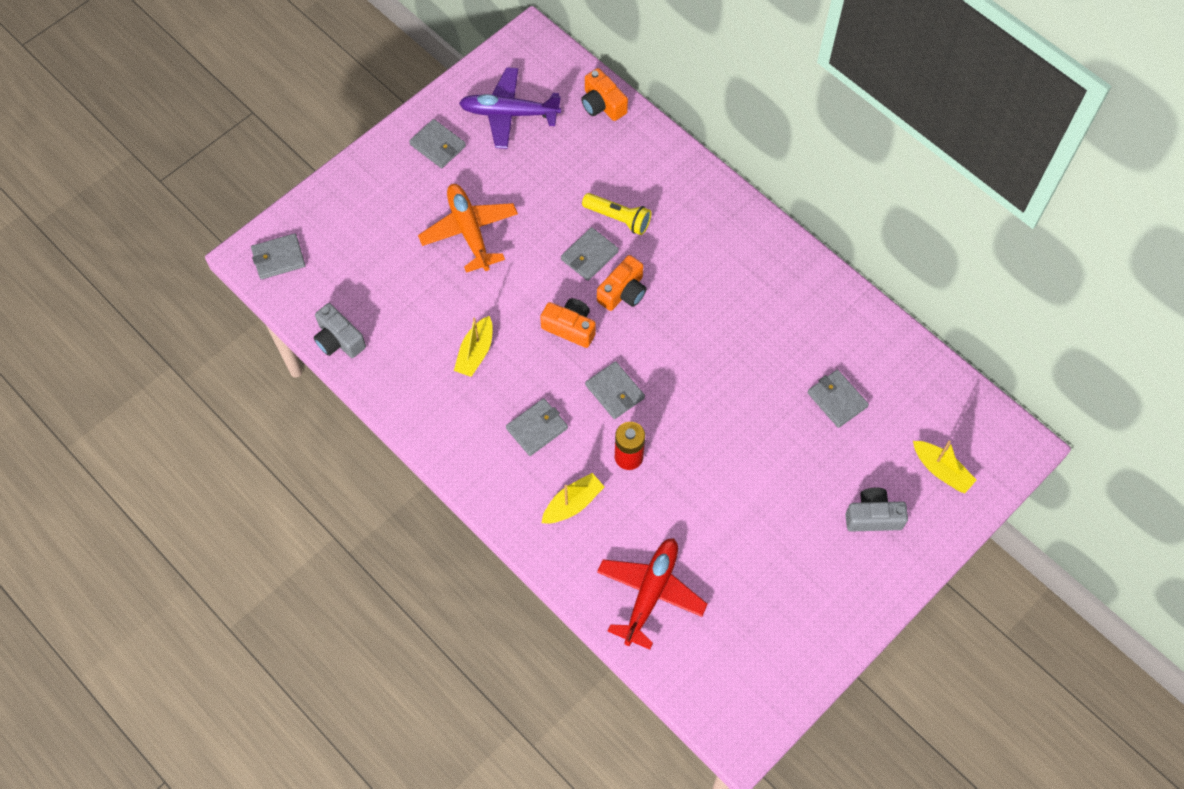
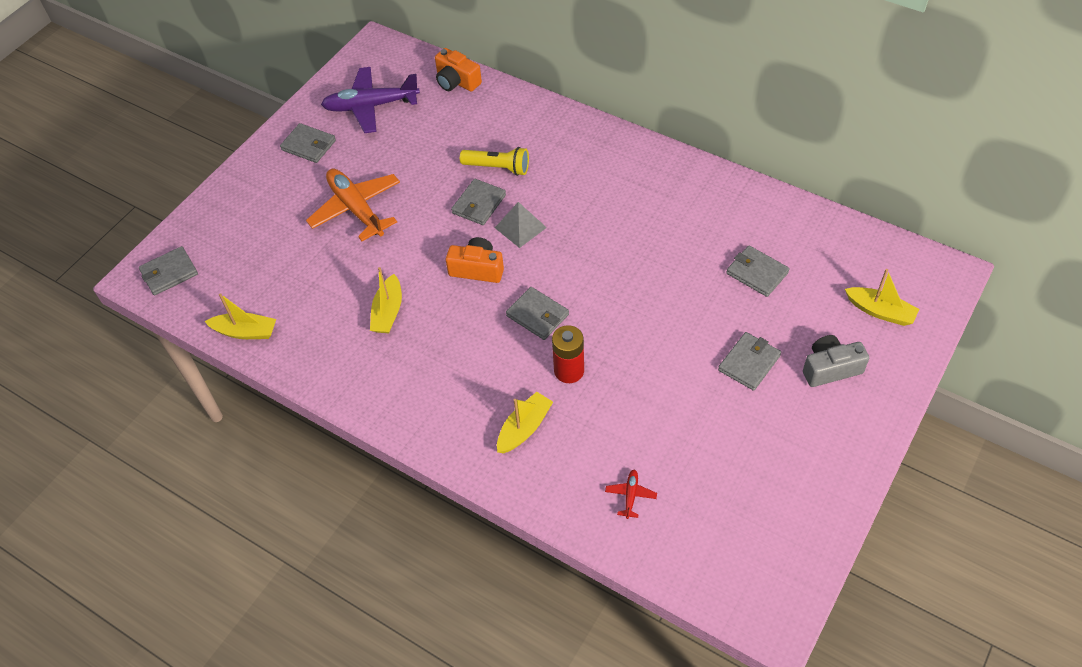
camera: 10 degrees left, 10 degrees down
grey camera [313,303,366,358] -> yellow boat [204,293,276,339]
grey wallet [506,398,568,456] -> grey wallet moved to [718,332,781,391]
orange camera [597,255,647,311] -> grey pyramid [495,202,547,248]
red plane [597,538,707,650] -> red plane [605,470,657,519], size x0.42

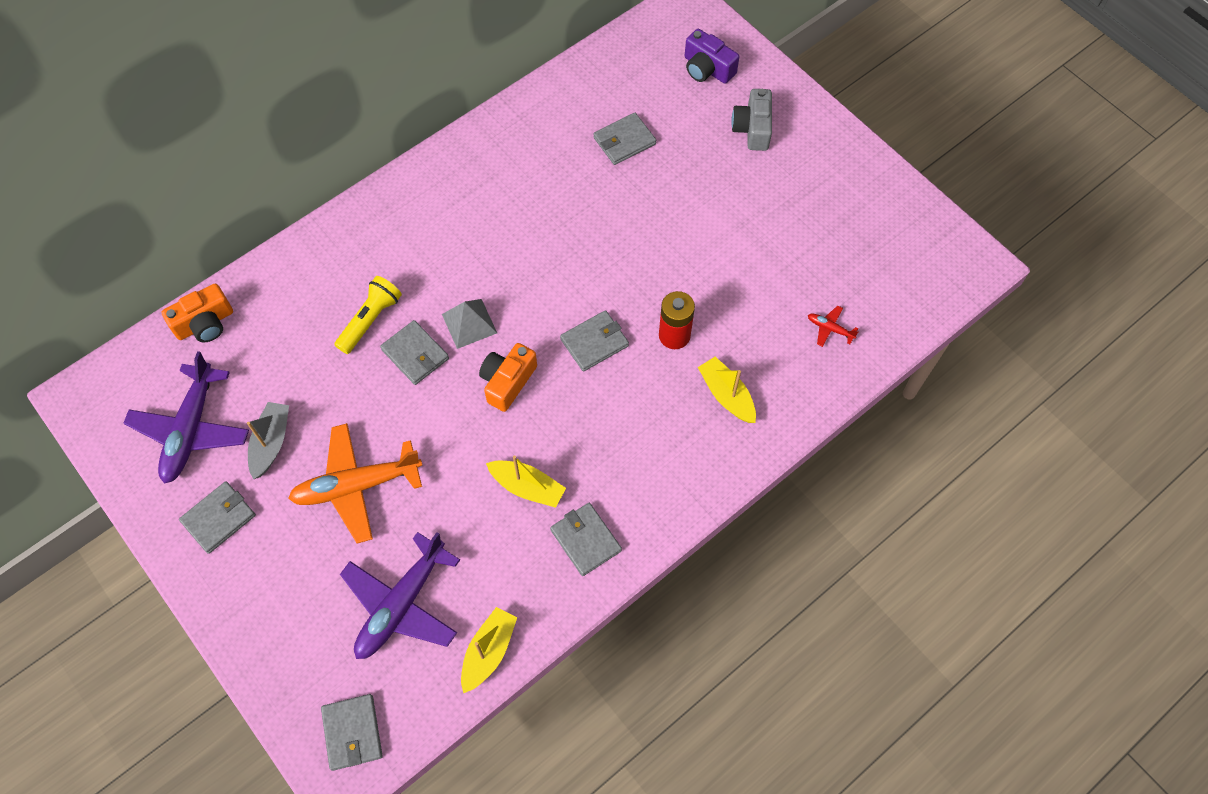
camera: 75 degrees left, 10 degrees up
grey wallet [718,332,781,391] -> grey wallet moved to [550,503,622,576]
yellow boat [845,269,919,326] -> purple camera [685,29,739,84]
none -> grey boat [247,402,289,479]
none -> purple plane [340,532,460,659]

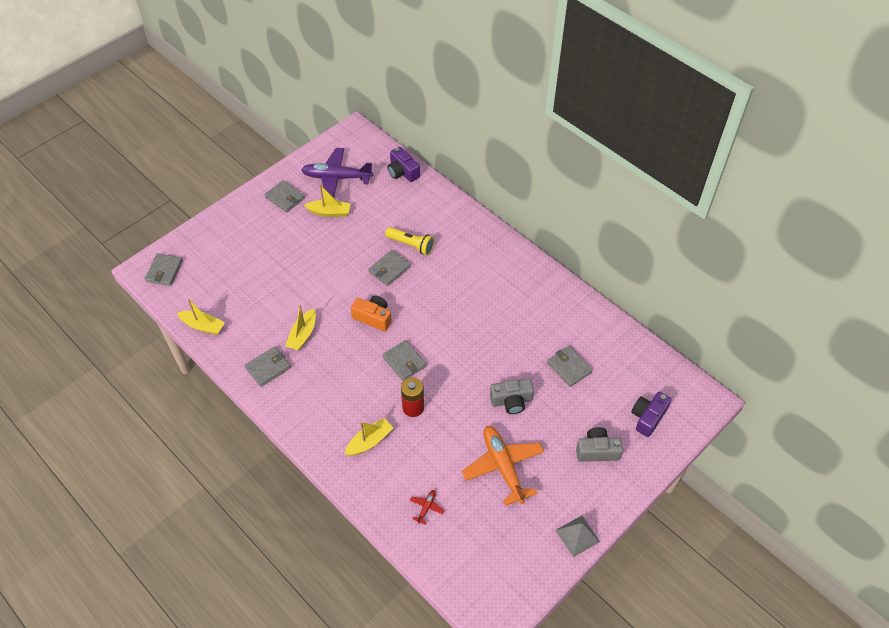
camera: 85 degrees right, 10 degrees down
orange camera [161,284,233,342] -> purple camera [387,146,420,182]
grey boat [247,402,289,479] -> yellow boat [304,184,351,217]
orange plane [288,423,422,544] -> orange plane moved to [462,426,544,506]
grey wallet [321,694,383,771] -> grey wallet turned 60 degrees counterclockwise [145,253,183,286]
purple plane [340,532,460,659] -> none
grey pyramid [442,299,497,349] -> grey pyramid moved to [556,516,600,557]
none -> grey camera [490,379,534,414]

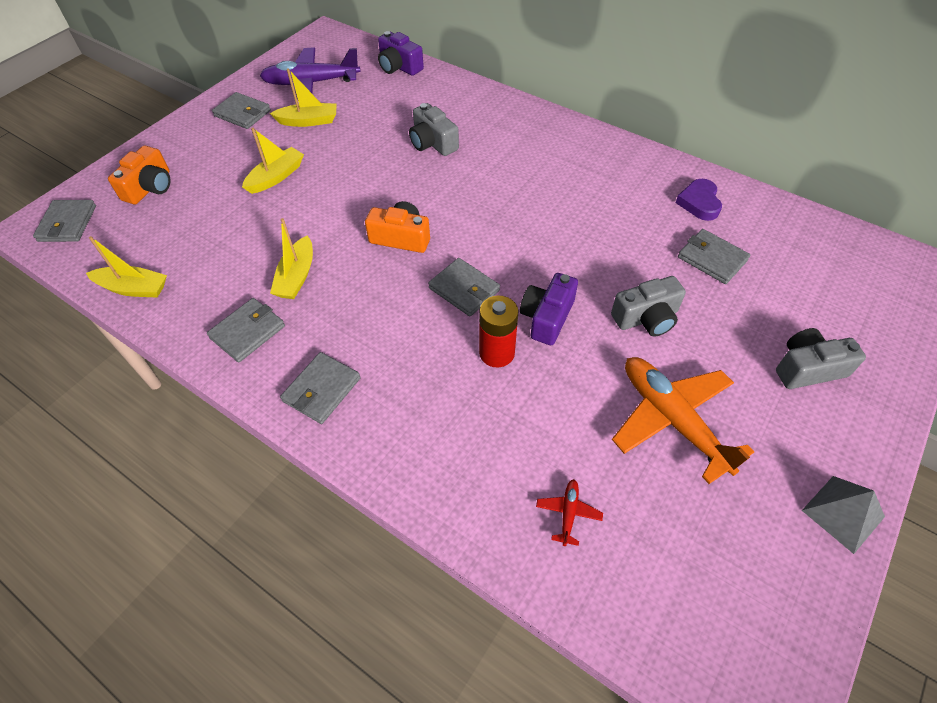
camera: 10 degrees left, 0 degrees up
yellow boat [344,418,393,456] -> yellow boat moved to [242,128,304,194]
grey wallet [368,250,411,286] -> grey wallet moved to [280,352,361,424]
yellow flashlight [385,227,435,255] -> grey camera [409,103,459,156]
purple camera [631,392,671,437] -> purple camera moved to [520,273,578,345]
none -> orange camera [108,146,171,204]
none -> purple heart [675,179,722,221]

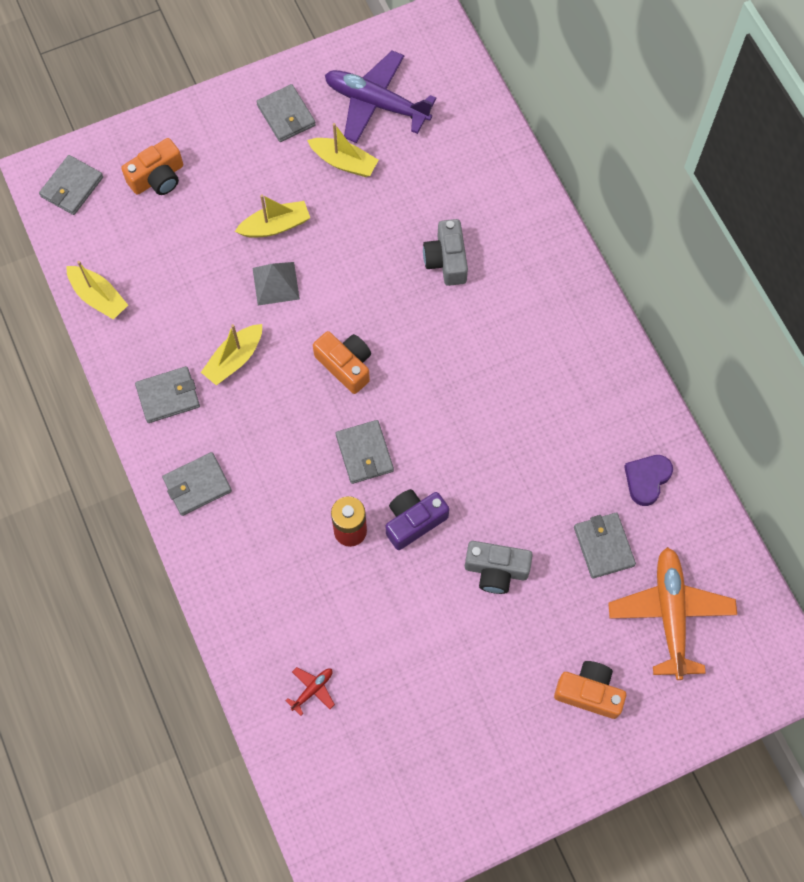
camera: 30 degrees right, 15 degrees up
purple camera [378,31,424,76] -> none
orange plane [612,357,754,484] -> orange plane moved to [608,547,737,680]
grey camera [776,328,866,389] -> orange camera [554,661,626,719]
grey pyramid [802,476,885,554] -> grey pyramid moved to [253,262,300,305]

